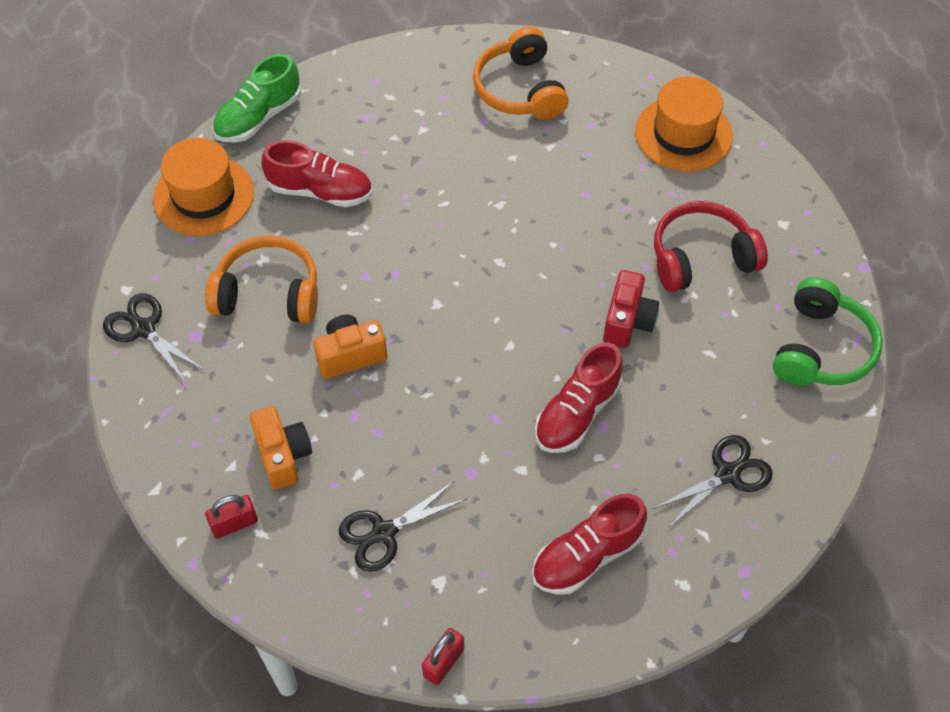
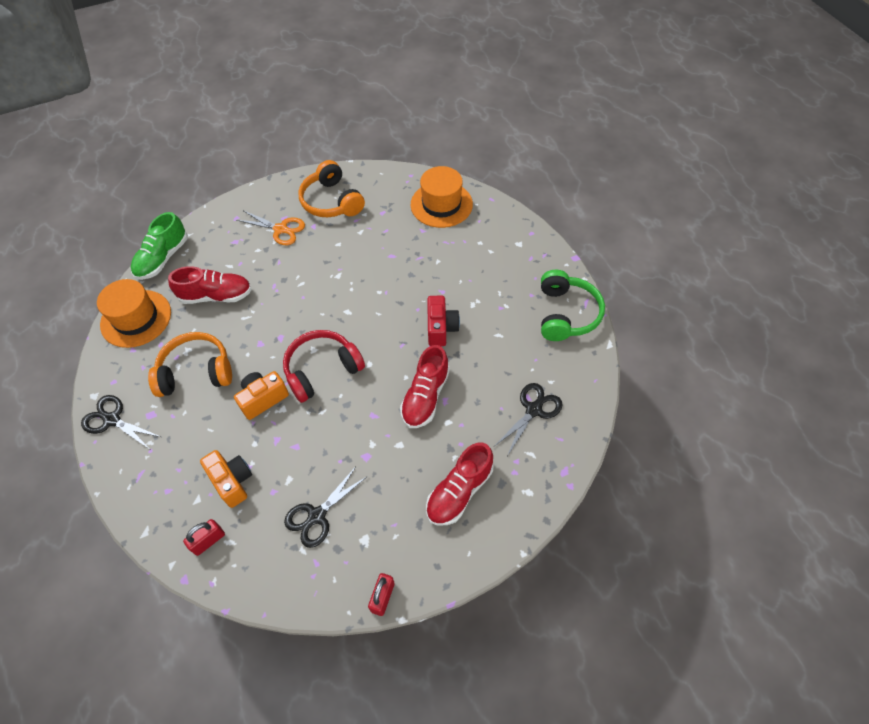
camera: 15 degrees left, 0 degrees up
red headphones [654,201,768,292] -> red headphones moved to [283,330,365,403]
none -> orange scissors [237,211,305,245]

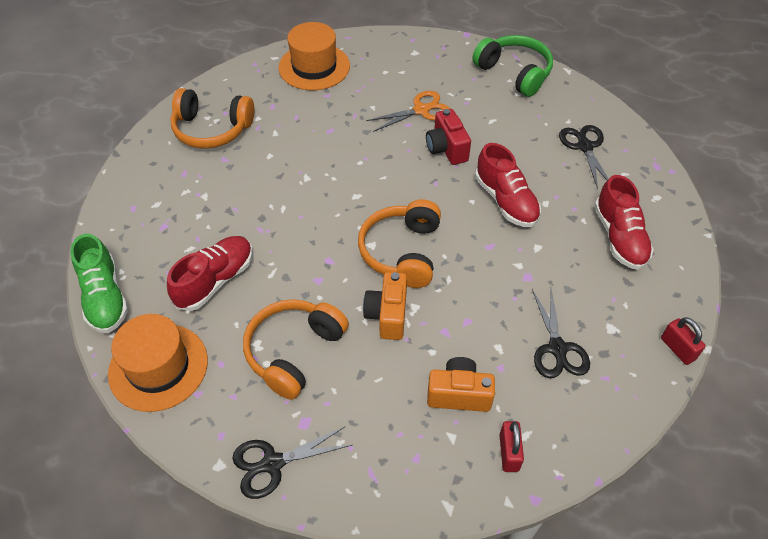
camera: 50 degrees left, 5 degrees down
orange scissors [237,211,305,245] -> orange scissors moved to [366,91,450,132]
red headphones [283,330,365,403] -> orange headphones [358,199,441,288]
red camera [427,296,460,346] -> red camera turned 150 degrees counterclockwise [426,109,471,165]

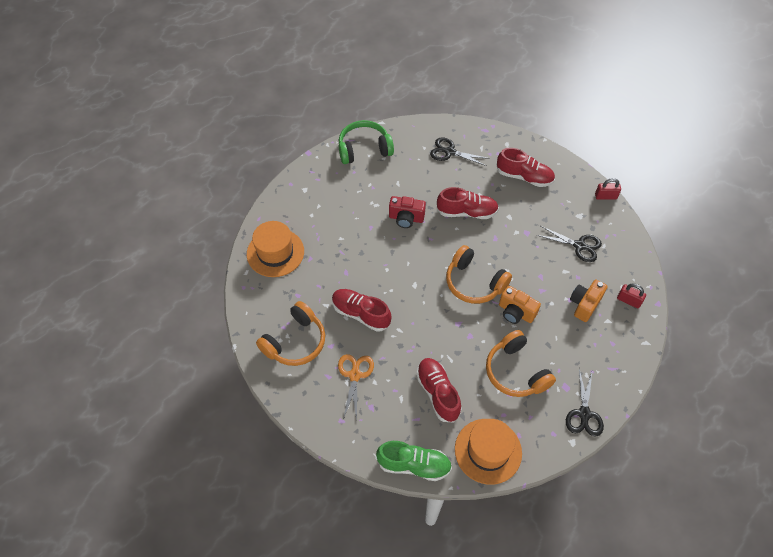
camera: 60 degrees left, 5 degrees up
orange scissors [366,91,450,132] -> orange scissors moved to [338,354,374,420]
none -> red shoe [332,289,392,332]

